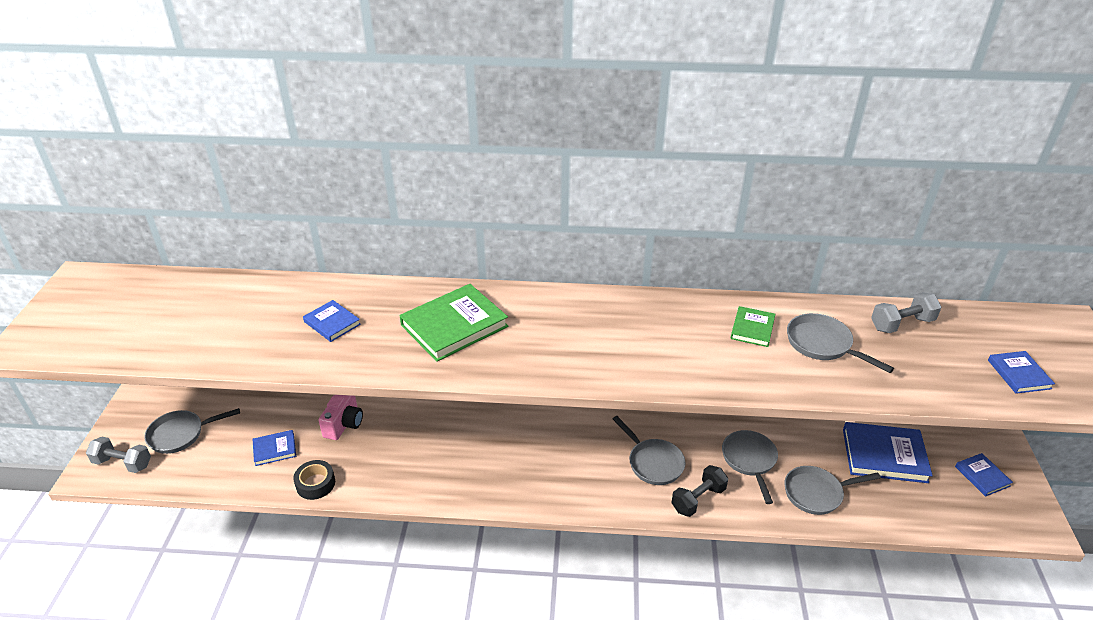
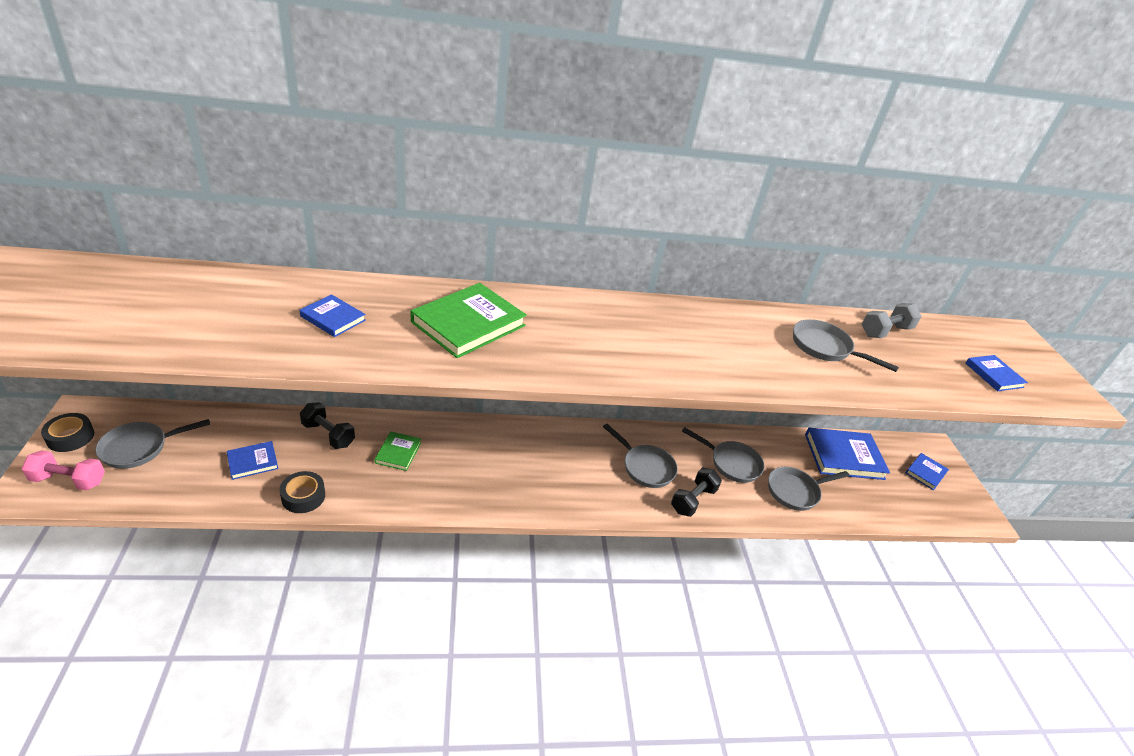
camera: 15 degrees left, 0 degrees up
grey dumbbell [86,437,151,473] -> pink dumbbell [21,450,105,490]
pink camera [318,395,363,440] -> black dumbbell [300,402,355,449]
grey pan [722,430,778,504] -> grey pan turned 135 degrees clockwise [682,427,765,483]
green book [731,306,775,347] -> green book moved to [375,432,421,471]
blue book [955,453,1013,497] -> blue book turned 75 degrees clockwise [906,453,949,490]
none -> black tape [41,413,94,452]

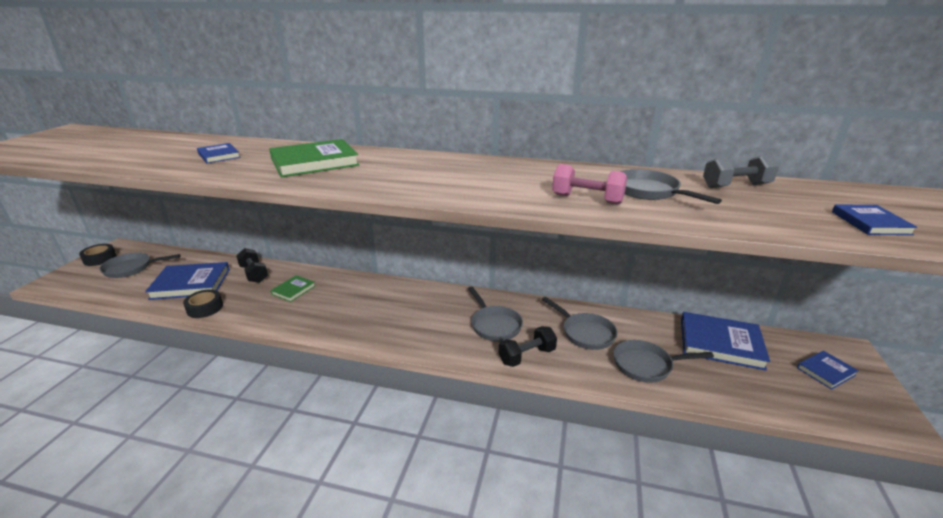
camera: 25 degrees right, 10 degrees down
pink dumbbell [21,450,105,490] -> pink dumbbell moved to [552,164,627,205]
blue book [227,441,278,480] -> blue book [145,262,230,300], size x1.86

